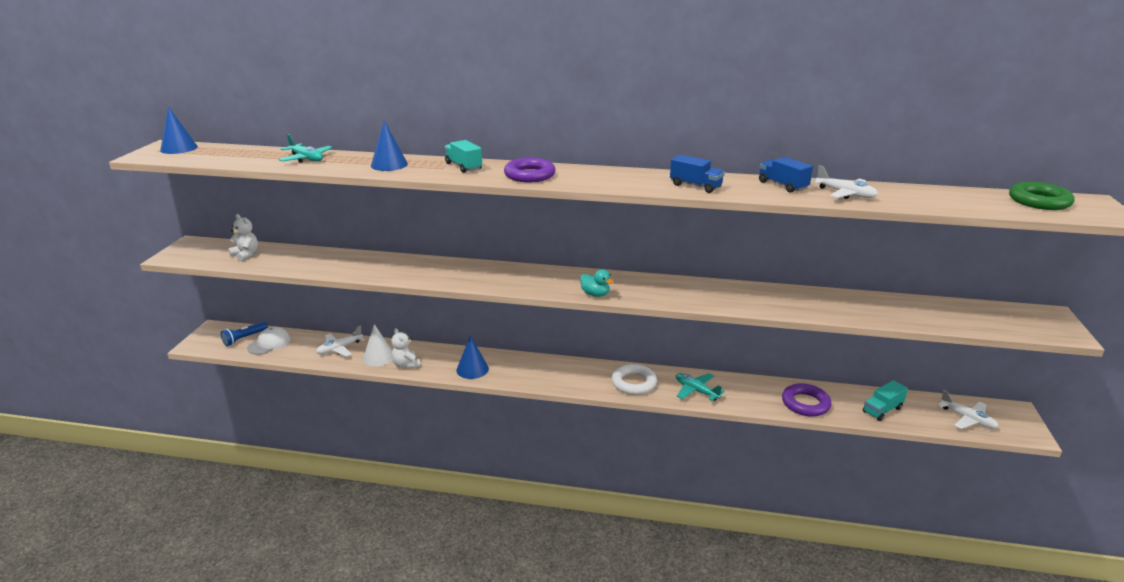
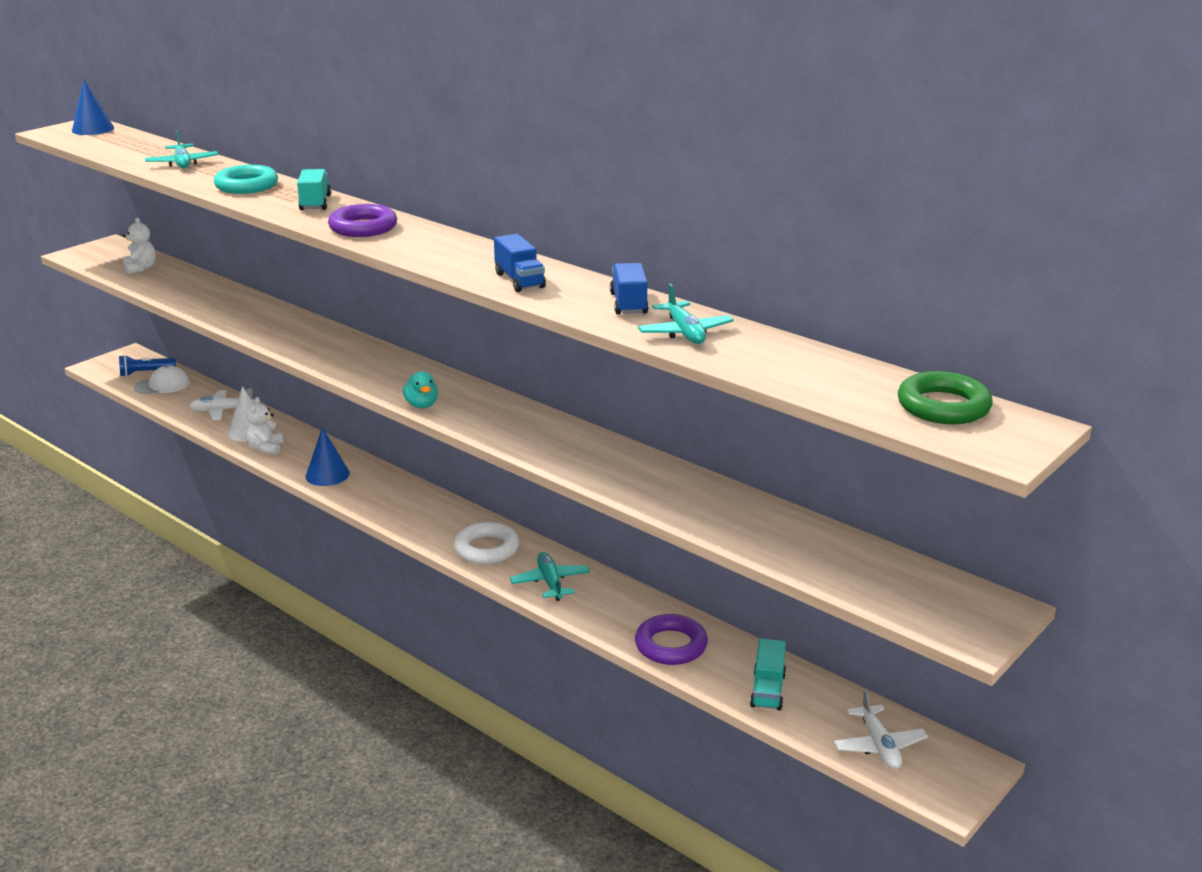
camera: 30 degrees right, 0 degrees up
blue cone [371,121,408,171] -> turquoise ring [214,165,278,194]
white plane [813,165,878,199] -> turquoise plane [638,284,734,344]
turquoise truck [863,380,908,421] -> turquoise truck turned 75 degrees counterclockwise [750,638,786,711]

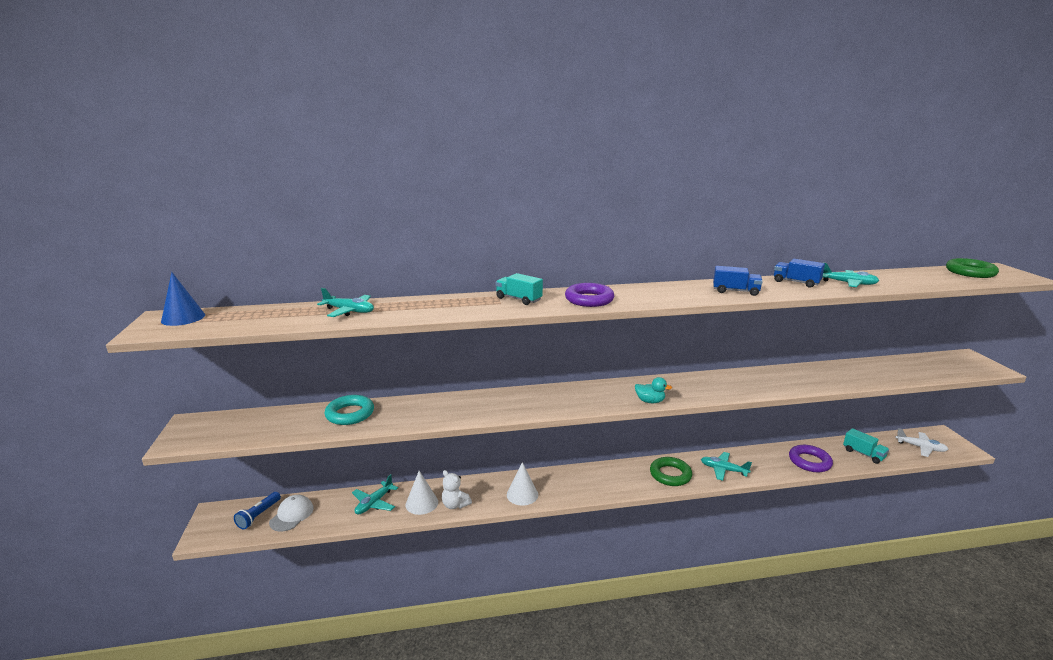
camera: 50 degrees left, 5 degrees down
white teddy bear [123,217,156,274] -> none
white plane [189,388,254,420] -> turquoise plane [352,474,398,515]
turquoise ring [214,165,278,194] -> turquoise ring moved to [324,395,374,425]
blue cone [306,427,350,486] -> white cone [507,462,538,506]
white ring [454,522,519,564] -> green ring [650,457,692,486]

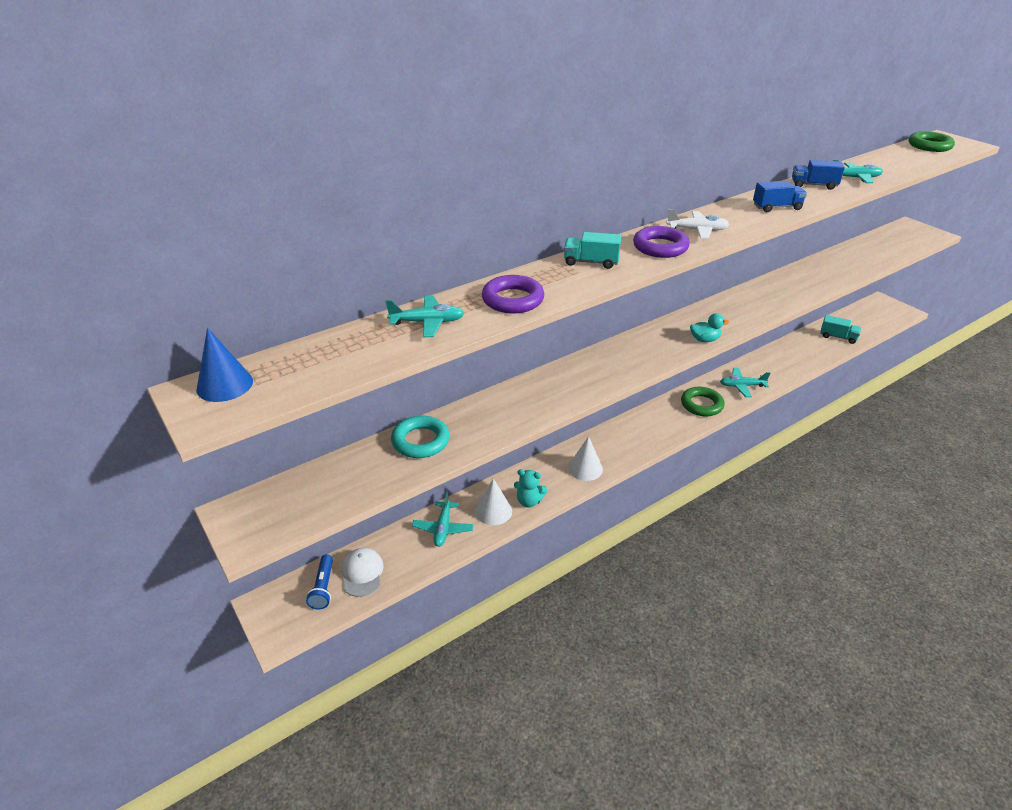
camera: 25 degrees left, 15 degrees up
white teddy bear [442,470,472,509] -> turquoise teddy bear [514,469,548,507]
purple ring [789,445,833,472] -> purple ring moved to [482,275,544,314]
white plane [896,428,948,457] -> white plane moved to [666,209,729,239]

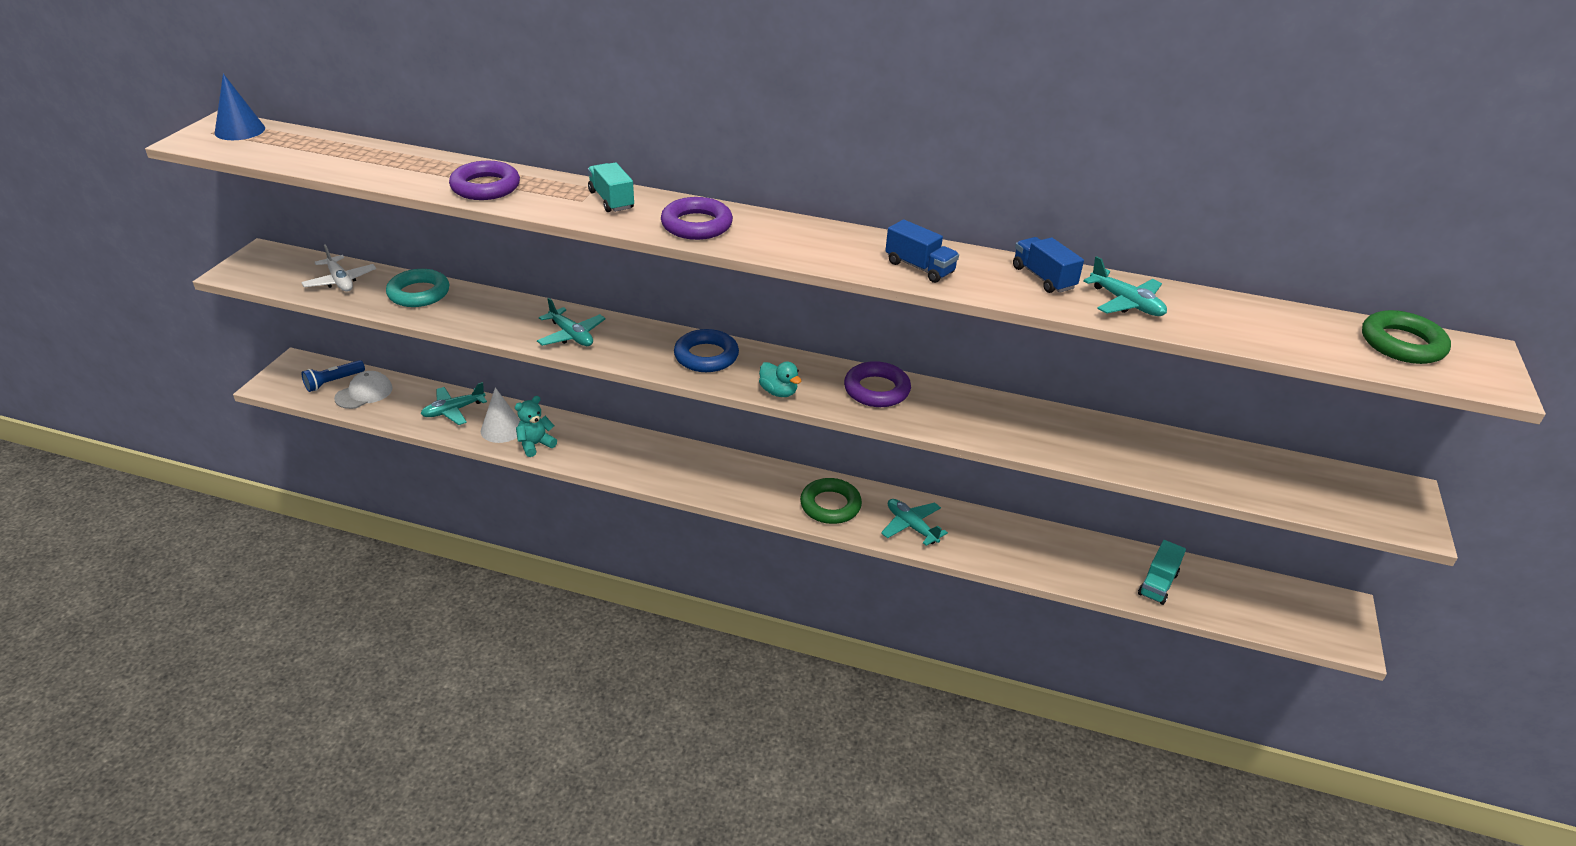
camera: 50 degrees right, 0 degrees up
turquoise plane [386,295,464,338] -> turquoise plane moved to [537,298,606,346]
turquoise teddy bear [514,469,548,507] -> turquoise teddy bear turned 75 degrees clockwise [515,396,557,457]
white cone [568,436,603,481] -> none
white plane [666,209,729,239] -> white plane moved to [301,244,376,292]
turquoise truck [820,315,861,344] -> turquoise truck turned 45 degrees clockwise [1138,540,1186,605]
none -> blue ring [674,329,739,372]
none -> purple ring [844,361,911,407]

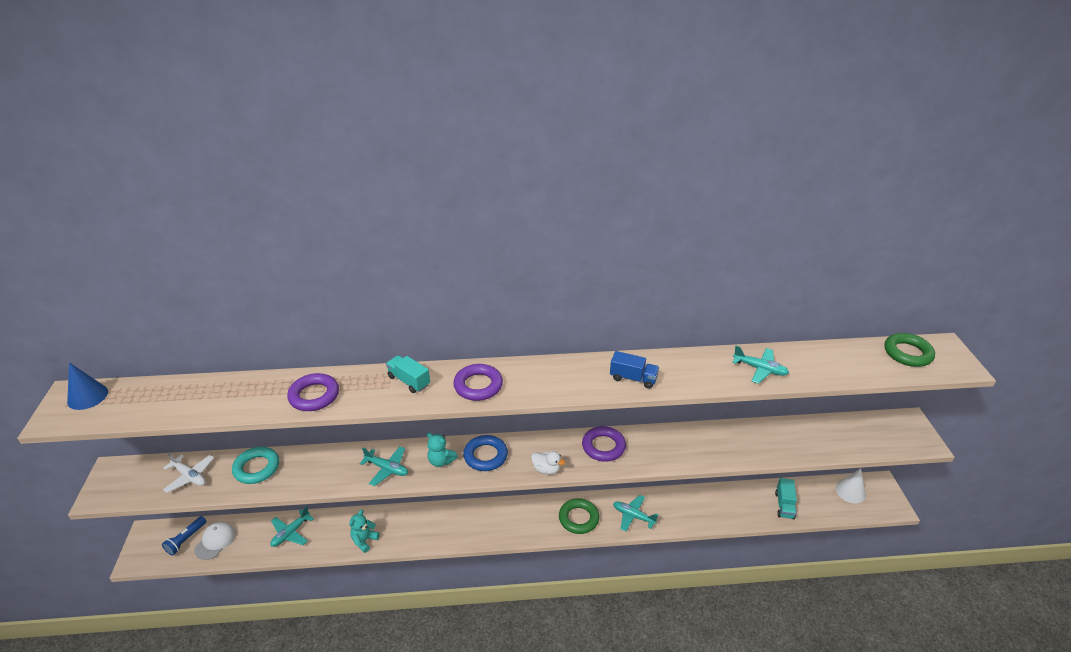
camera: 20 degrees left, 0 degrees up
white cone [481,387,520,443] -> white cone moved to [836,468,866,504]
turquoise duck [759,362,801,397] -> white duck [531,451,565,474]
blue truck [1013,237,1084,293] -> none
none -> turquoise teddy bear [427,432,458,467]

